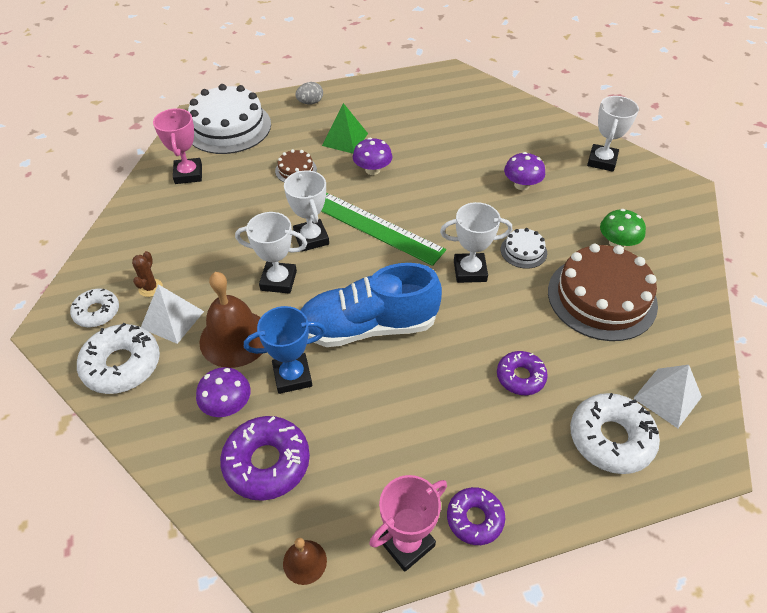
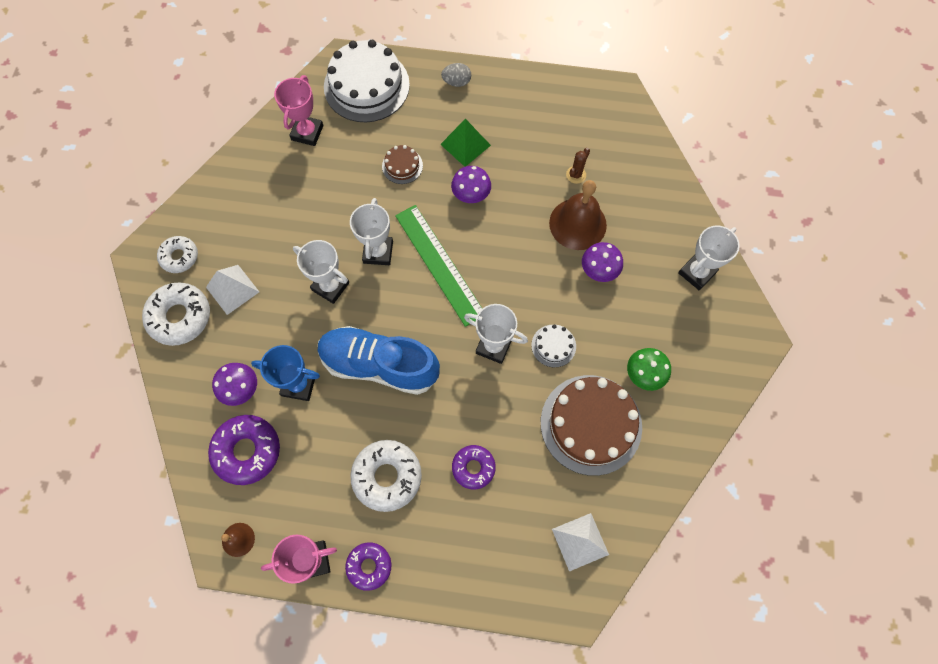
camera: 25 degrees right, 20 degrees up
brown cactus [132,251,163,297] -> brown cactus moved to [566,148,590,184]
brown bell [199,272,264,368] -> brown bell moved to [549,180,607,250]
white donut [570,393,660,474] -> white donut moved to [350,440,422,512]

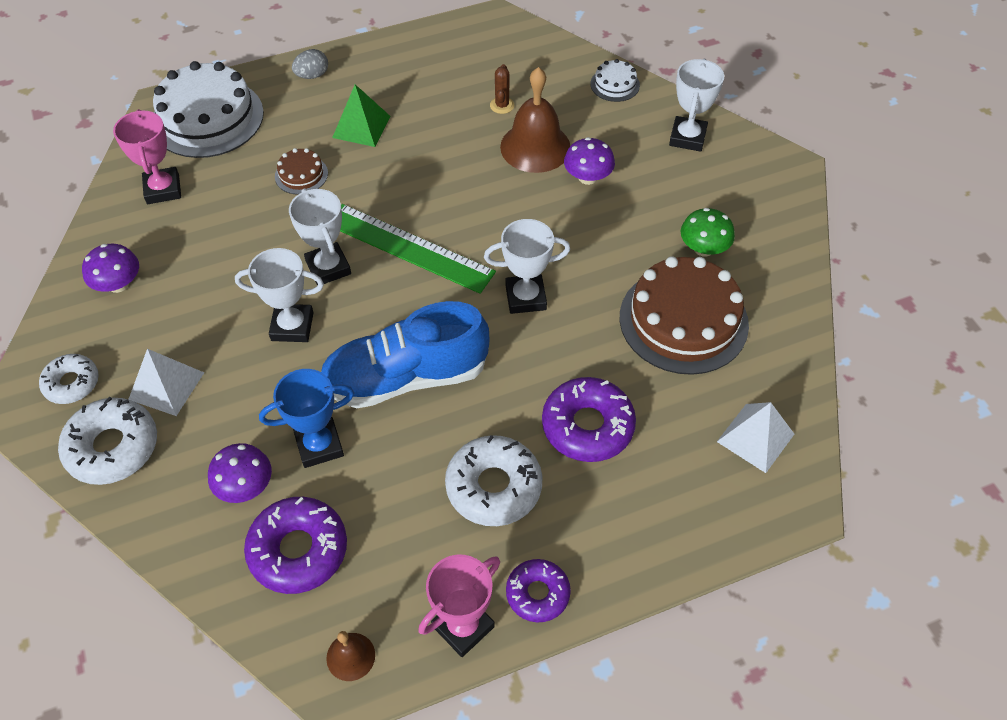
camera: 30 degrees left, 15 degrees down
purple mushroom [451,166,491,203] -> purple mushroom moved to [82,244,139,293]
purple donut [452,445,496,489] -> purple donut [542,377,636,462], size x1.60
white cake [531,324,576,367] -> white cake moved to [590,59,640,102]

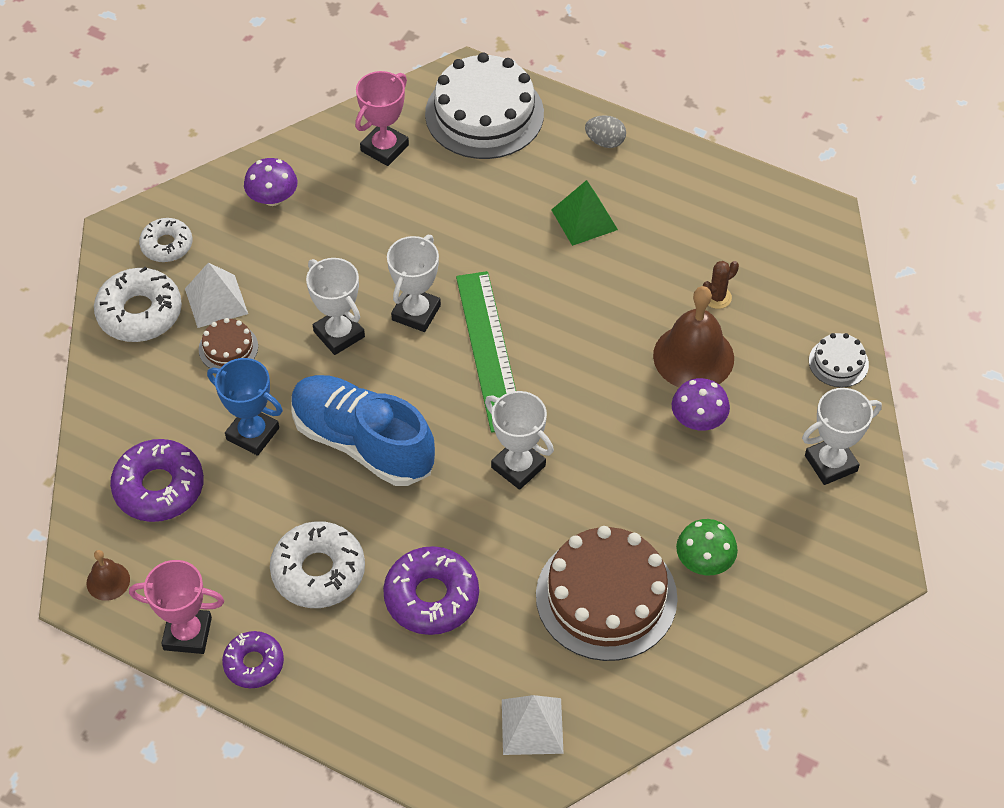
camera: 50 degrees right, 0 degrees up
purple mushroom [208,443,272,503] -> none
brown cake [275,148,328,195] -> brown cake moved to [199,318,258,369]

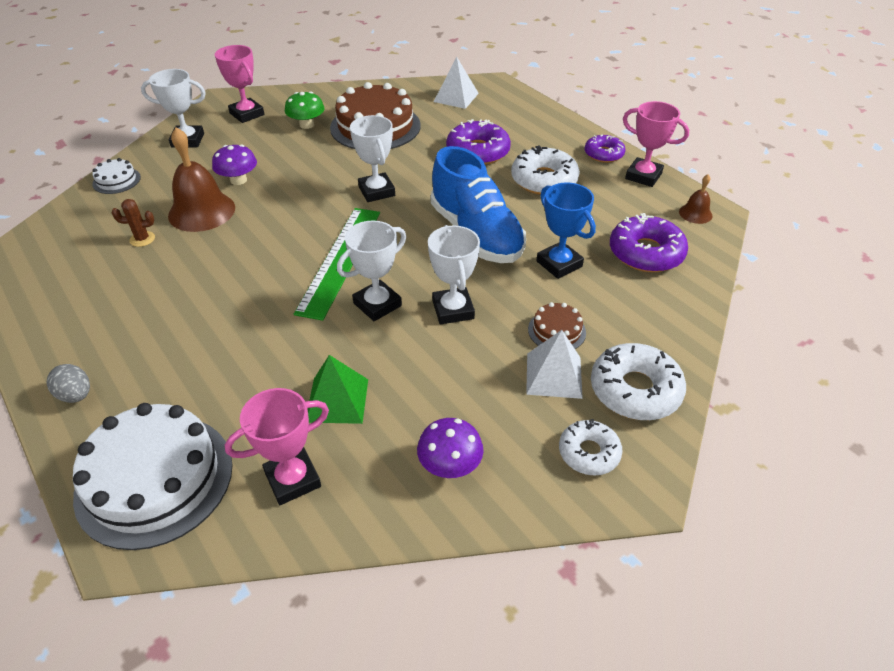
camera: 155 degrees left, 10 degrees down
green pyramid [551,180,618,246] -> green pyramid moved to [308,355,368,424]
none -> pink trophy [215,45,264,123]

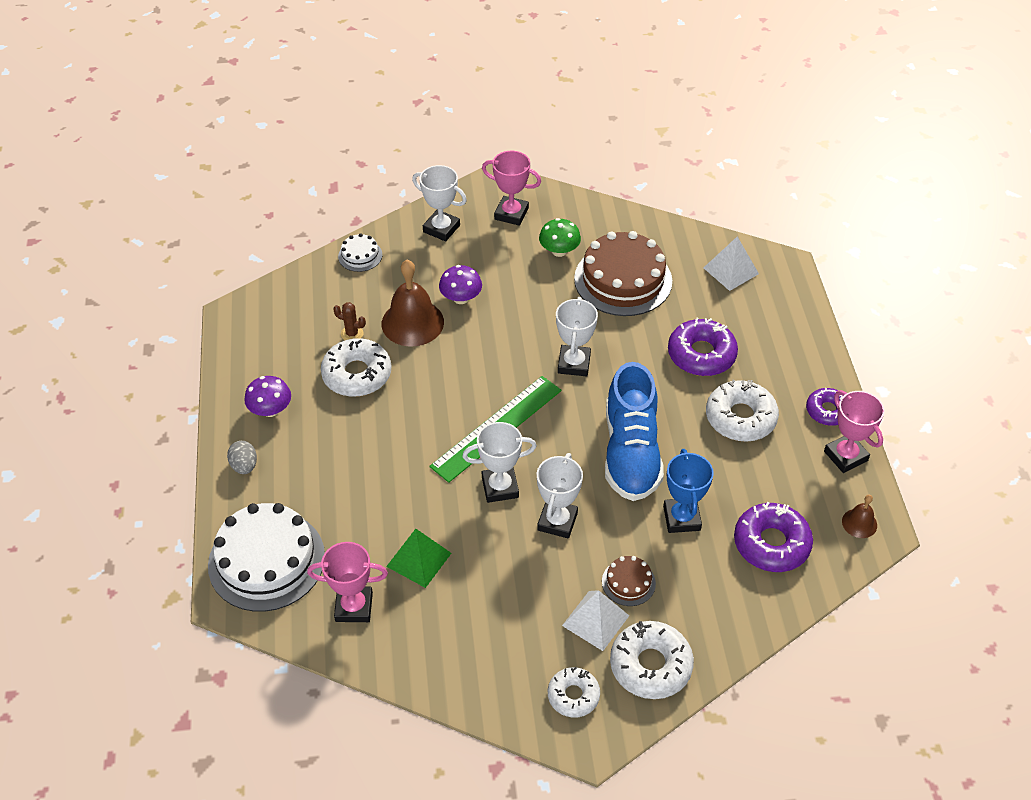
camera: 30 degrees right, 5 degrees up
pink trophy [215,45,264,123] -> pink trophy turned 60 degrees counterclockwise [482,151,541,226]
purple mushroom [417,418,484,478] -> purple mushroom moved to [244,376,291,417]
none -> white donut [321,338,391,397]

